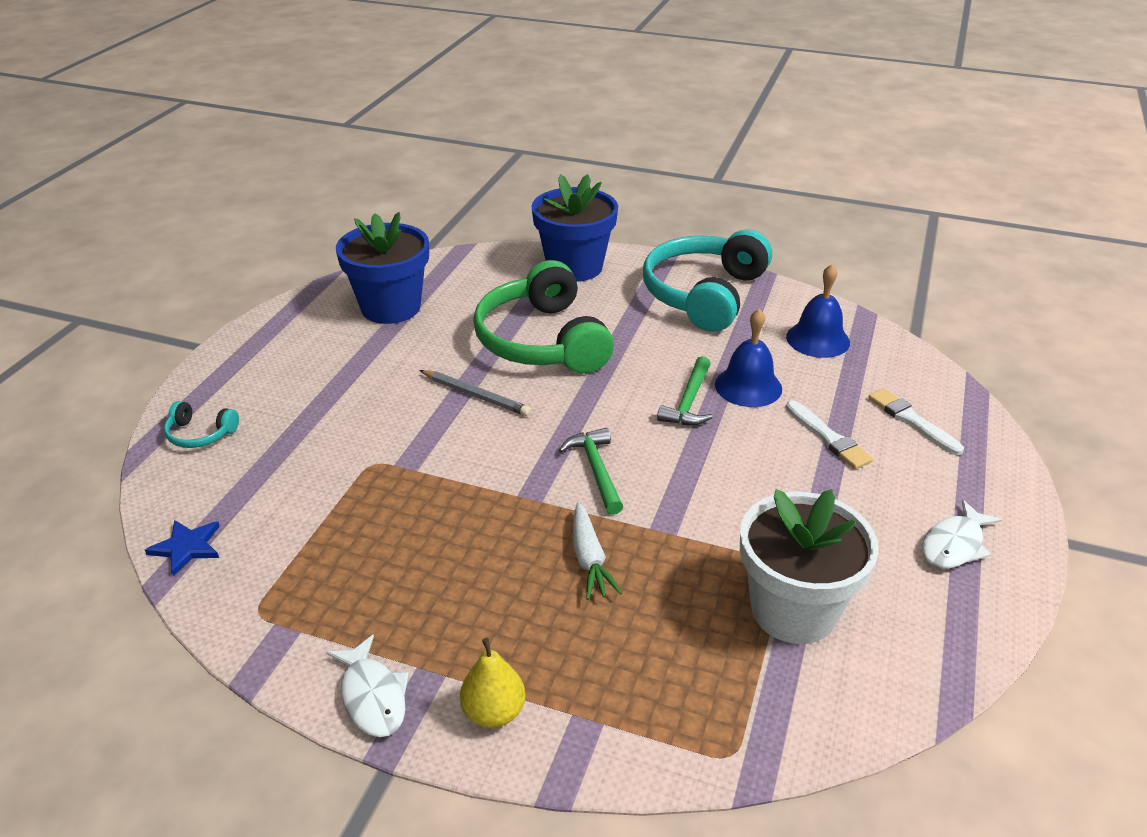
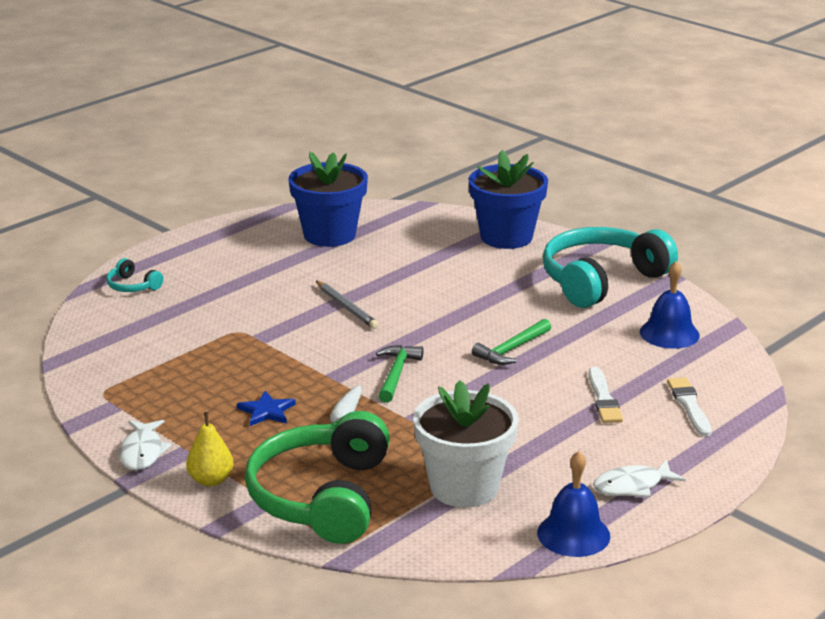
camera: 25 degrees right, 10 degrees down
blue star [145,520,220,576] -> blue star moved to [237,391,296,426]
green headphones [473,260,614,374] -> green headphones moved to [245,411,390,544]
blue bell [715,309,782,407] -> blue bell moved to [537,451,610,557]

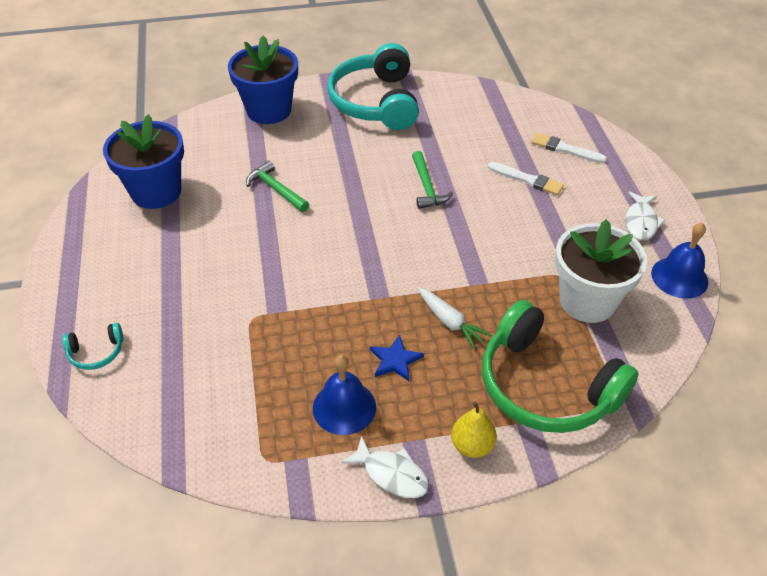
camera: 55 degrees left, 20 degrees up
grey pencil [316,281,379,329] -> none
green hammer [376,345,424,403] -> green hammer moved to [246,161,309,212]
blue bell [640,261,700,349] -> blue bell moved to [313,355,376,435]

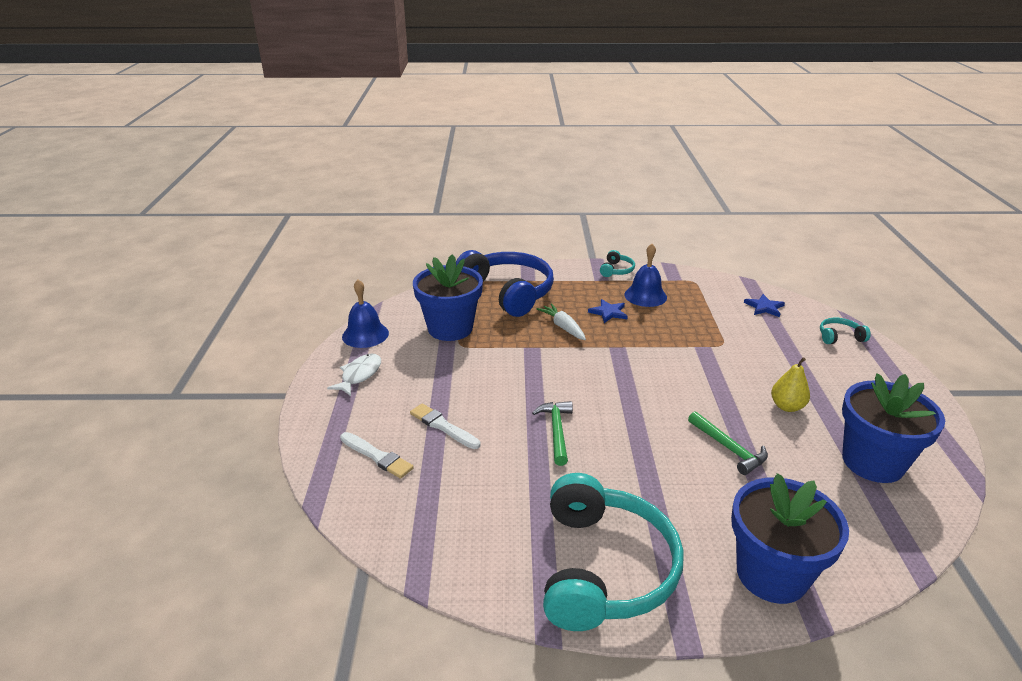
camera: 170 degrees left, 15 degrees down
white fish [341,435,429,498] -> turquoise headphones [600,250,635,277]
yellow pear [451,402,497,458] -> yellow pear moved to [771,357,810,412]
green headphones [482,300,639,433] -> blue headphones [456,250,554,317]
white flower pot [555,219,647,323] -> blue flower pot [413,254,483,341]
none -> blue star [744,294,785,317]

